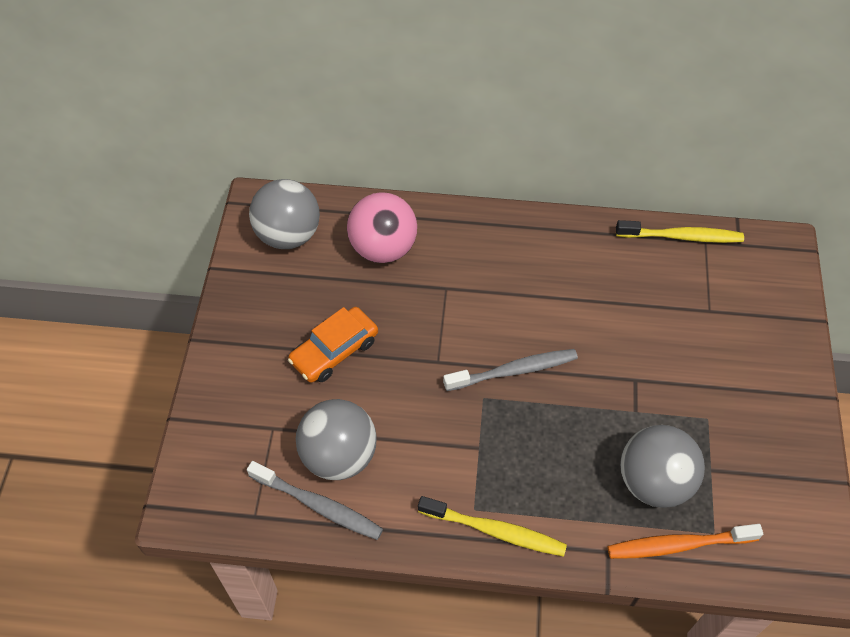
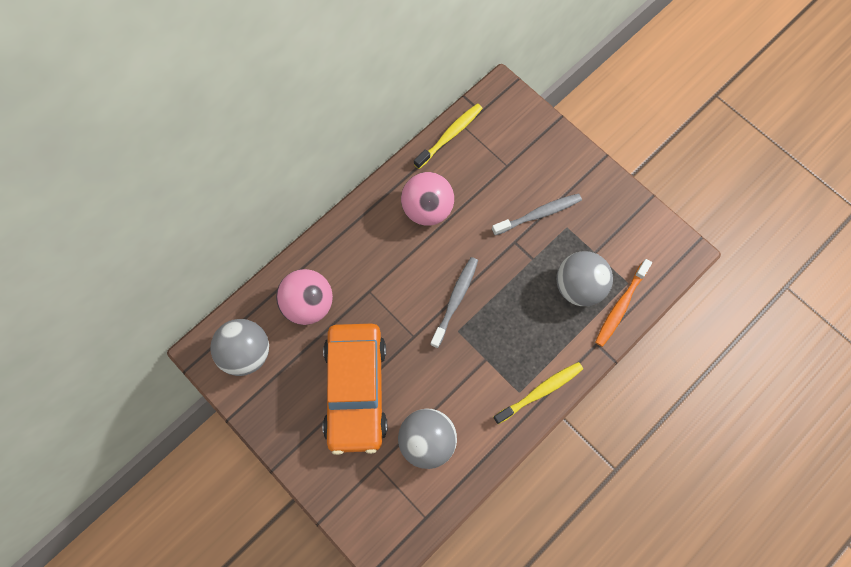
camera: 50 degrees left, 15 degrees up
grey toothbrush [247,461,383,540] -> grey toothbrush moved to [492,194,582,235]
orange car [288,307,378,383] -> orange car [323,324,387,455], size x1.83
none -> pink ball [401,172,454,226]

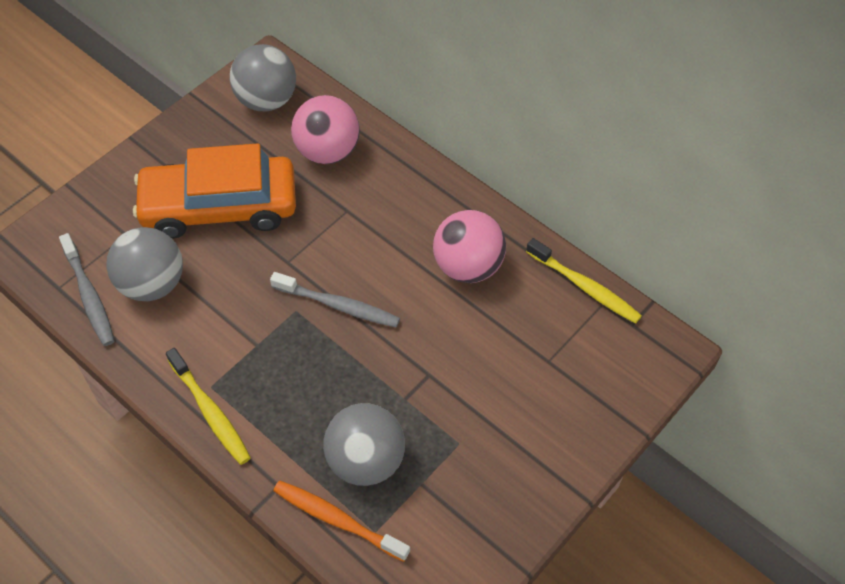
camera: 85 degrees right, 15 degrees down
grey toothbrush [492,194,582,235] -> grey toothbrush moved to [59,233,115,346]

